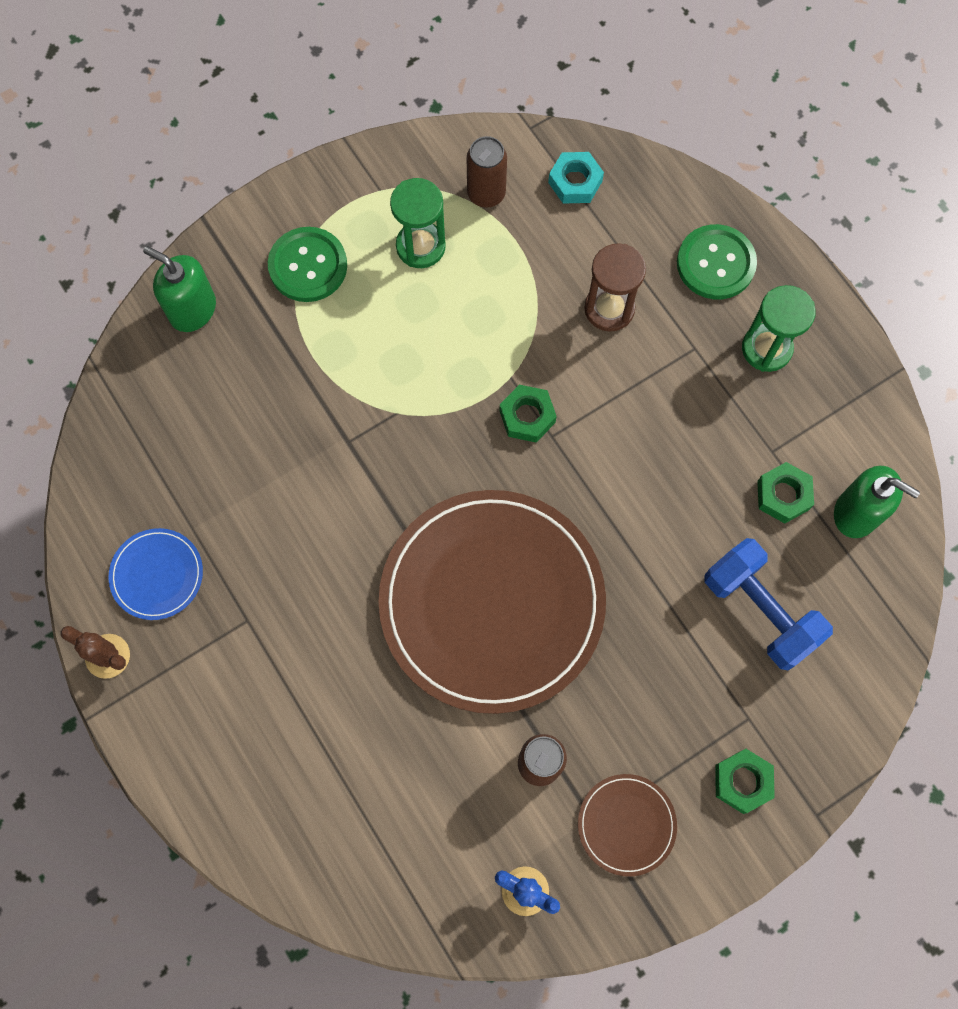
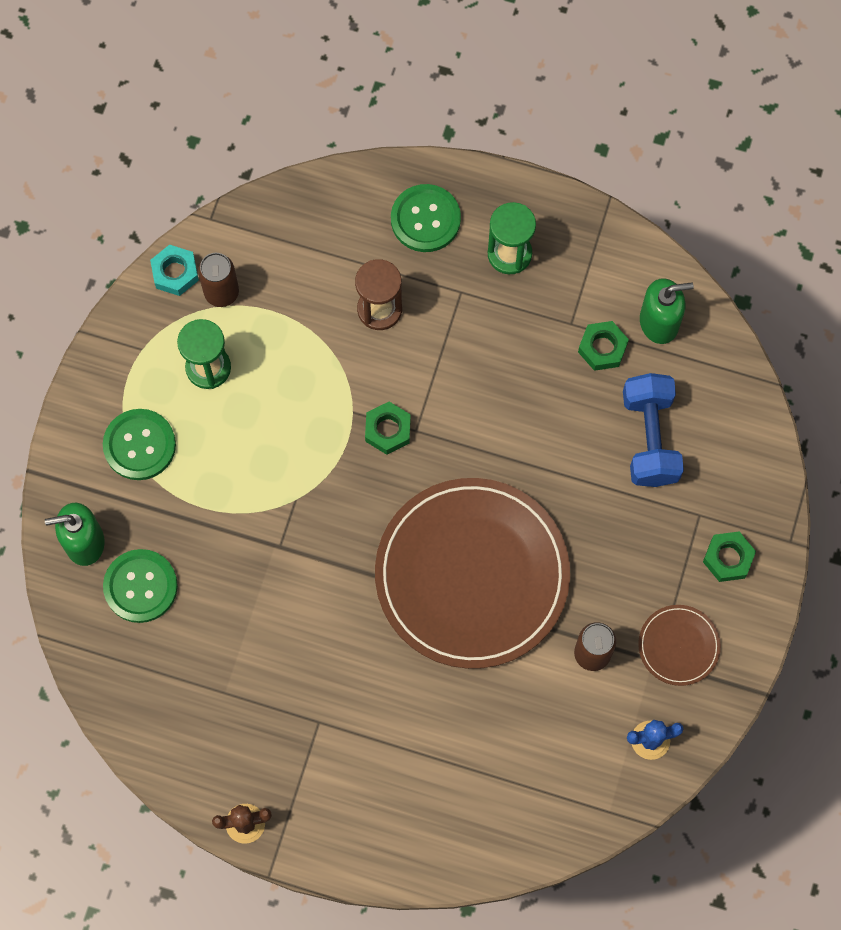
camera: 40 degrees left, 0 degrees up
blue plate [108,528,203,620] -> none
turquoise nut [548,152,604,204] -> turquoise nut moved to [150,245,199,296]
blue dumbbell [705,538,833,670] -> blue dumbbell turned 75 degrees clockwise [623,373,684,487]
none -> green button [103,549,178,623]

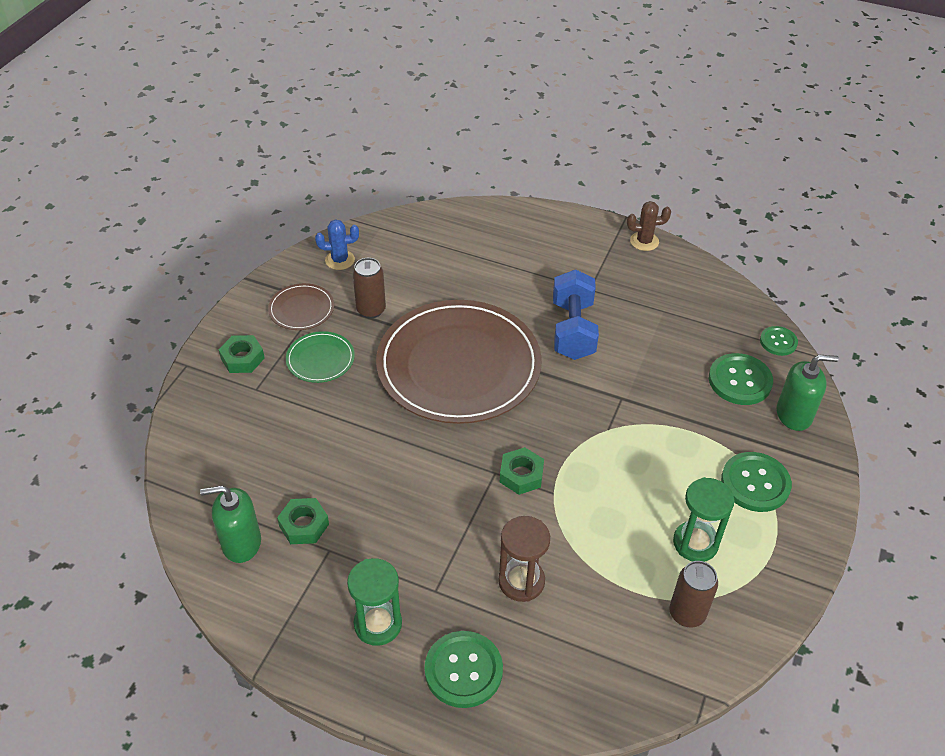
camera: 175 degrees left, 25 degrees down
turquoise nut [150,245,199,296] -> none
blue dumbbell [623,373,684,487] -> blue dumbbell moved to [553,269,599,360]
none -> green plate [286,331,355,383]
none -> green button [760,326,798,356]

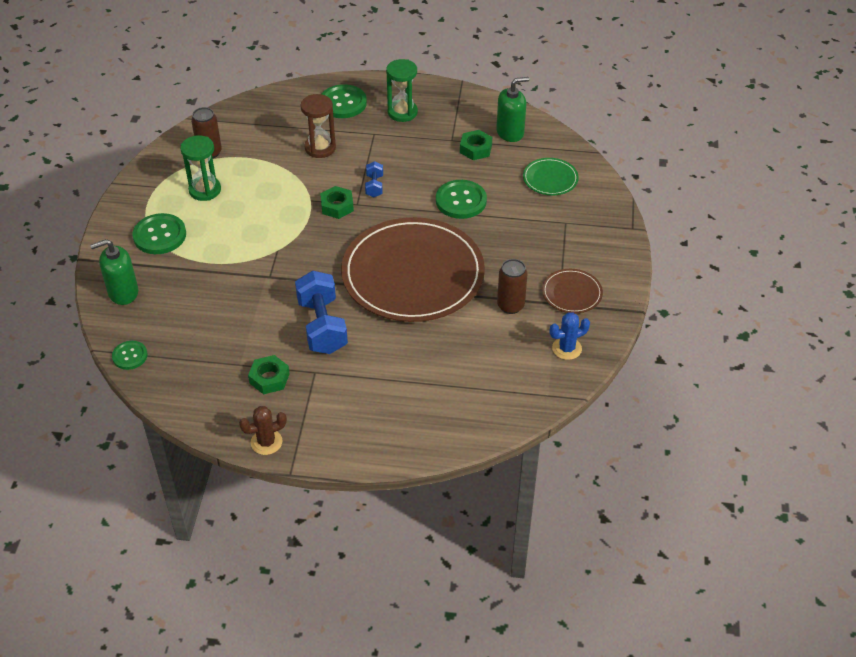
camera: 165 degrees right, 0 degrees up
green nut [219,335,265,373] -> green nut moved to [248,355,290,394]
green plate [286,331,355,383] -> green plate moved to [523,158,579,195]
green button [709,353,773,405] -> green button moved to [436,180,487,219]
none -> blue dumbbell [365,161,383,197]

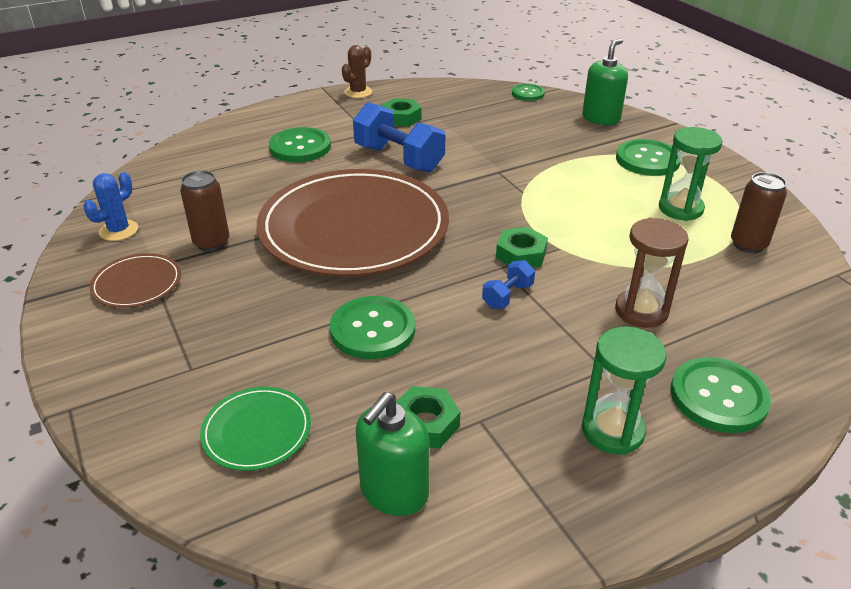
camera: 145 degrees right, 10 degrees down
blue dumbbell [365,161,383,197] -> blue dumbbell turned 75 degrees clockwise [482,260,535,309]
none -> green button [269,127,331,162]

